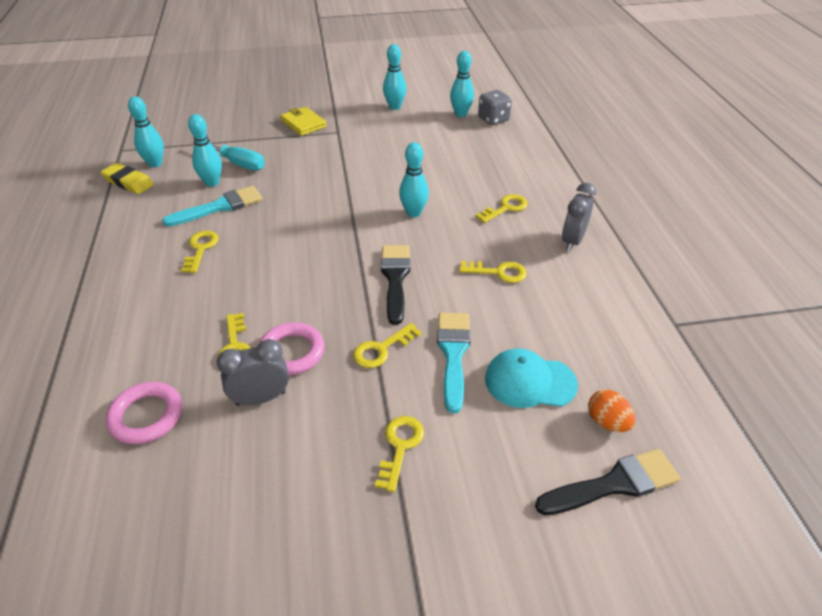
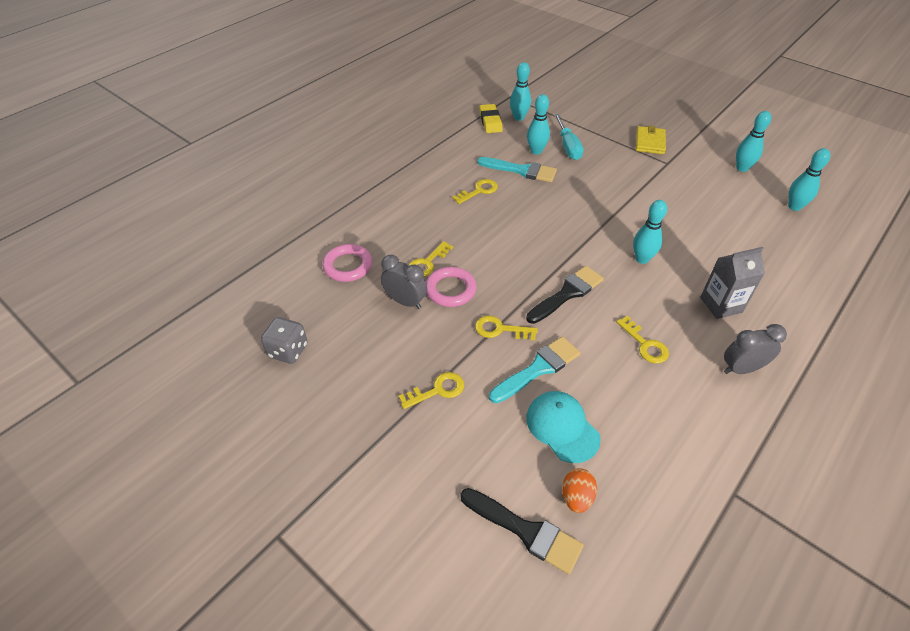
camera: 50 degrees right, 5 degrees up
yellow key [476,194,528,223] -> grey carton [700,247,765,319]
grey dice [478,90,512,125] -> grey dice moved to [261,317,307,364]

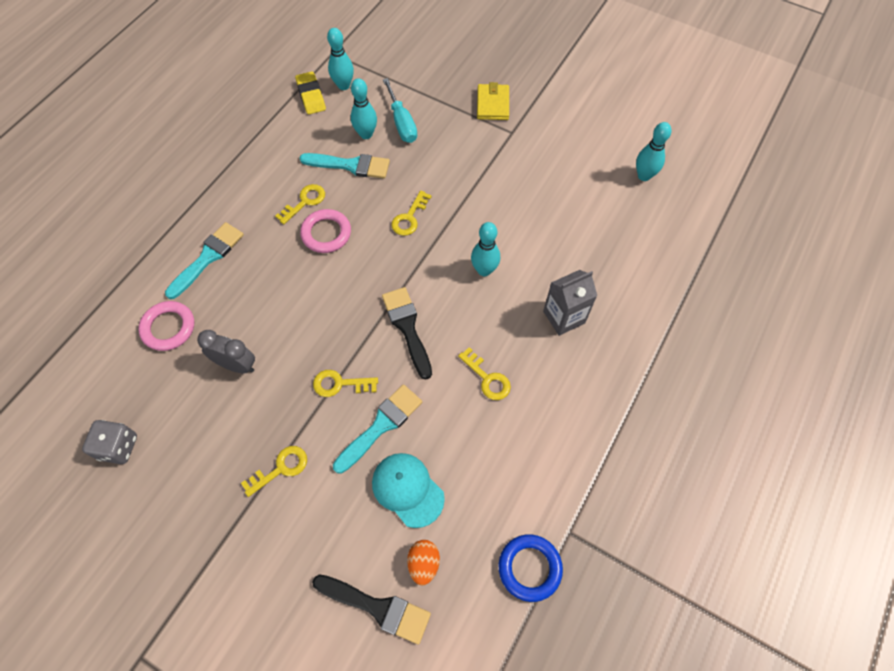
camera: 10 degrees left, 15 degrees up
yellow key [409,241,453,277] -> yellow key moved to [391,190,432,236]
pink ring [426,267,477,307] -> pink ring moved to [300,209,351,253]
black brush [526,266,604,324] -> black brush turned 60 degrees counterclockwise [382,287,432,380]
grey clock [724,324,787,374] -> none
turquoise bowling pin [736,111,771,172] -> none
none -> turquoise brush [165,222,244,299]
none -> blue ring [499,534,563,602]

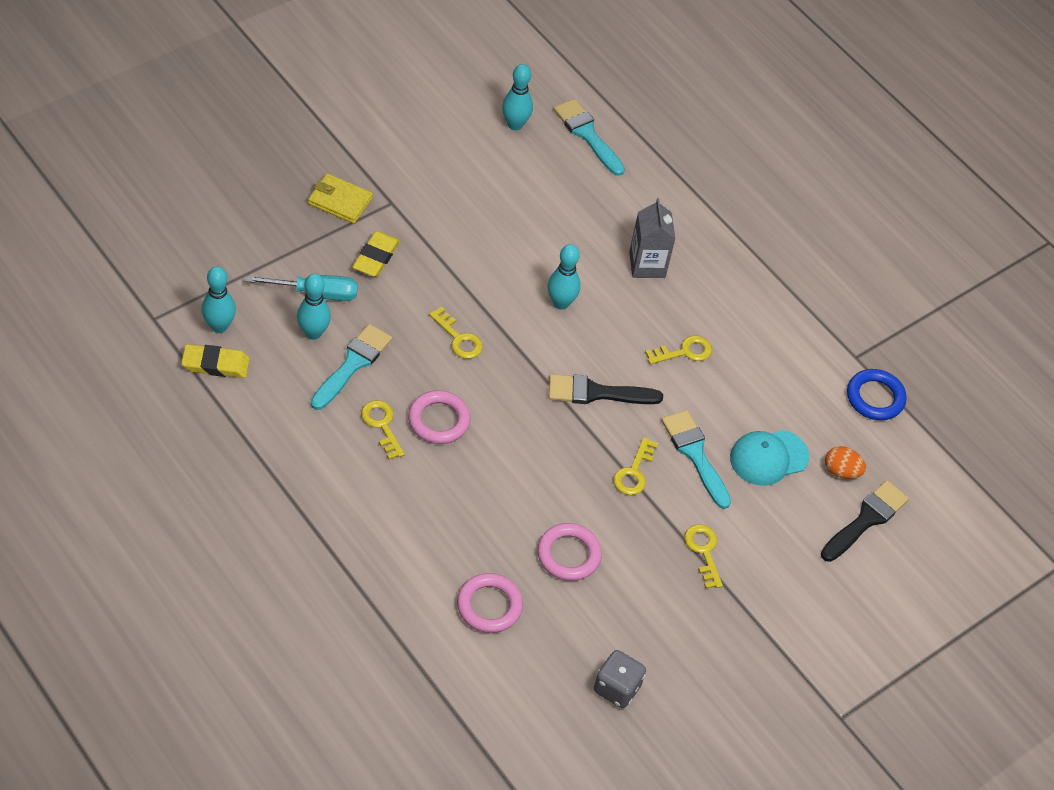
camera: 75 degrees left, 10 degrees down
turquoise brush [165,222,244,299] -> turquoise brush moved to [553,99,625,176]
grey clock [197,330,255,374] -> pink ring [537,523,602,581]
none -> yellow eraser [352,231,400,277]

